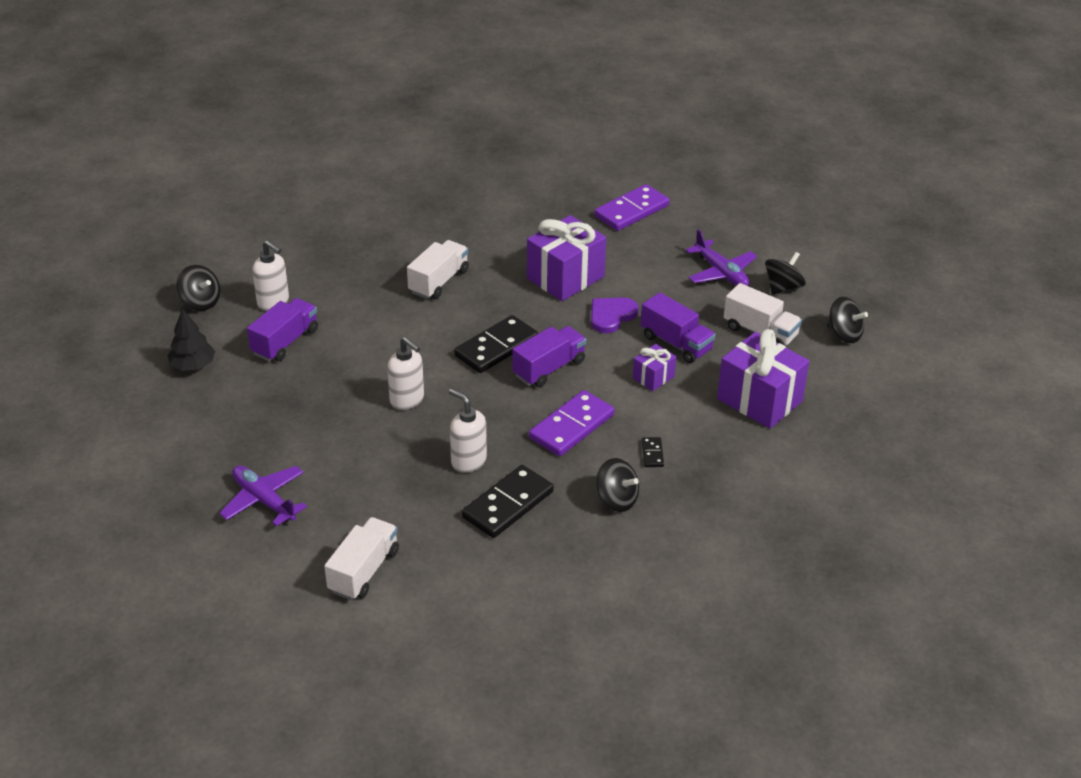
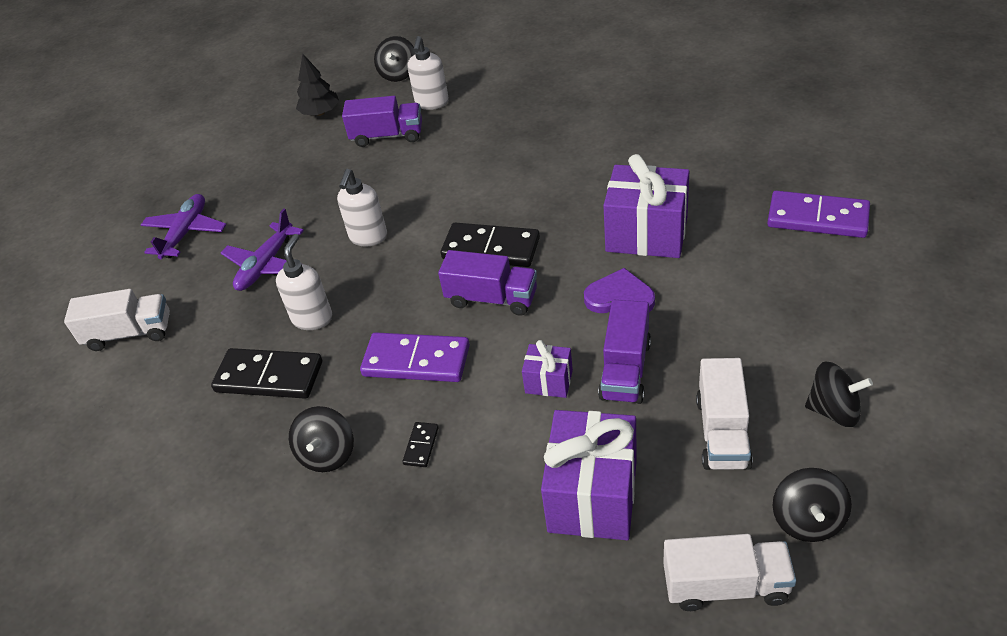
camera: 65 degrees right, 5 degrees up
white truck [407,240,469,299] -> white truck moved to [663,534,796,611]
black domino [642,437,664,467] -> black domino turned 45 degrees counterclockwise [402,422,439,467]
purple plane [686,229,757,286] -> purple plane moved to [221,209,304,291]

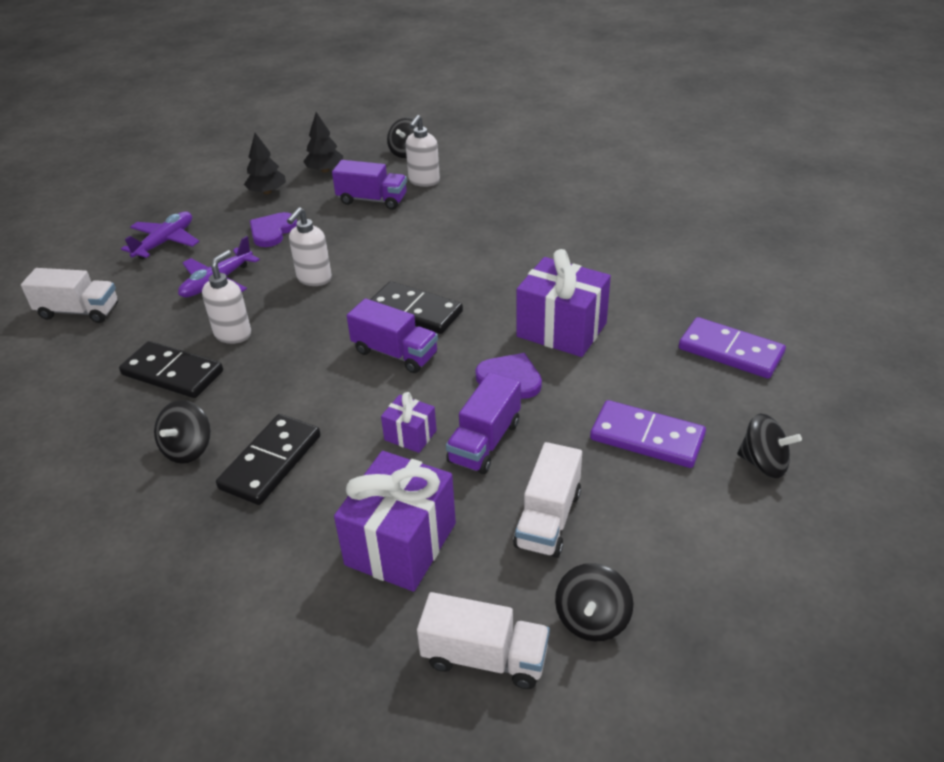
camera: 10 degrees right, 5 degrees down
purple domino [360,332,470,382] -> purple domino moved to [590,400,706,468]
black domino [402,422,439,467] -> black domino [216,414,320,505], size x2.22
black spinning top [805,361,873,427] -> black spinning top moved to [737,413,802,478]
none -> black tree [244,133,286,194]
none -> purple heart [250,212,297,247]

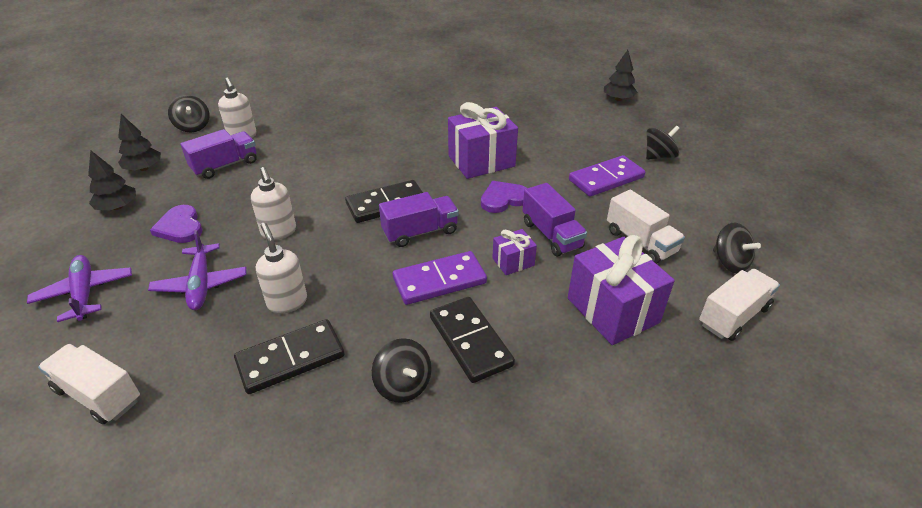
camera: 55 degrees left, 0 degrees up
white truck [21,268,118,323] -> white truck turned 105 degrees counterclockwise [38,344,140,424]
purple domino [679,317,786,379] -> purple domino moved to [393,251,487,305]
none -> black tree [604,50,637,101]

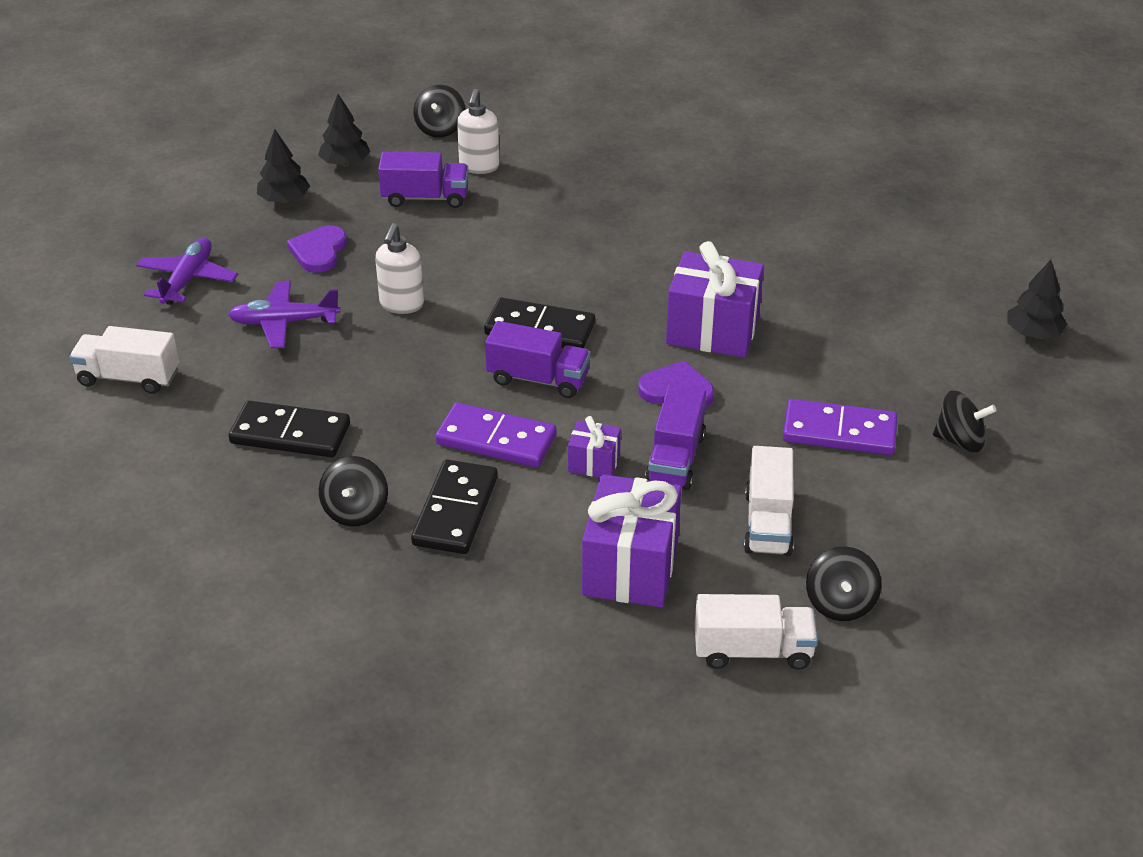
camera: 40 degrees right, 0 degrees up
white truck [38,344,140,424] -> white truck turned 60 degrees counterclockwise [69,326,179,394]
purple plane [148,230,247,310] -> purple plane turned 60 degrees clockwise [228,281,341,348]
white soap dispenser [256,223,307,314] -> none

